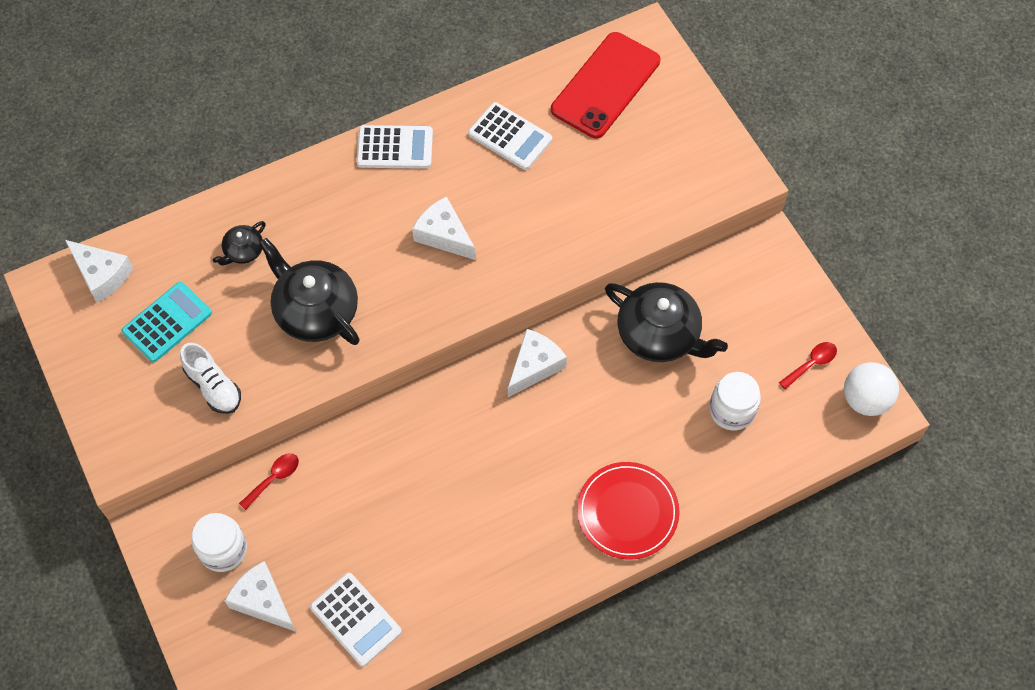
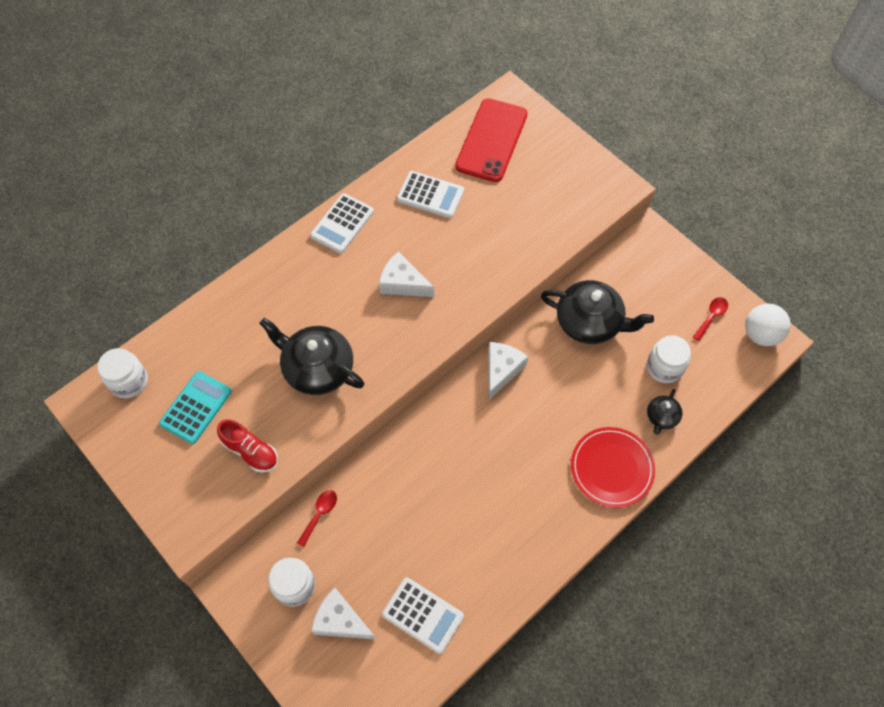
camera: 15 degrees left, 0 degrees up
white cheese [65,240,133,303] -> white jar [98,348,148,398]
white shoe [180,343,241,414] -> red shoe [217,419,278,473]
black teapot [213,221,266,265] -> black teapot moved to [647,389,682,435]
white calculator [356,125,433,169] -> white calculator turned 135 degrees clockwise [310,193,374,253]

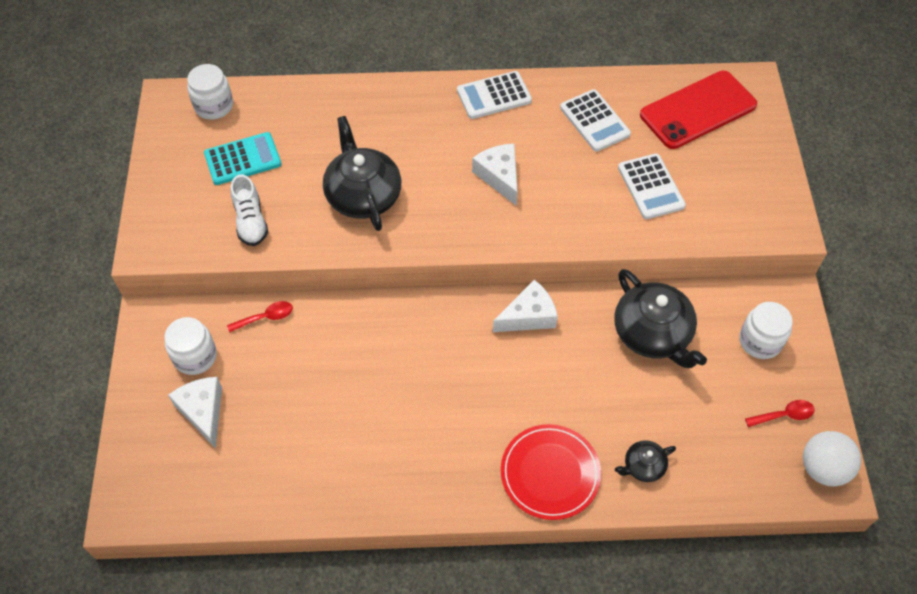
camera: 40 degrees right, 5 degrees down
red shoe [217,419,278,473] -> white shoe [230,174,268,246]
white calculator [382,577,464,654] -> white calculator moved to [618,154,686,219]
white jar [647,335,691,383] -> white jar moved to [739,302,793,359]

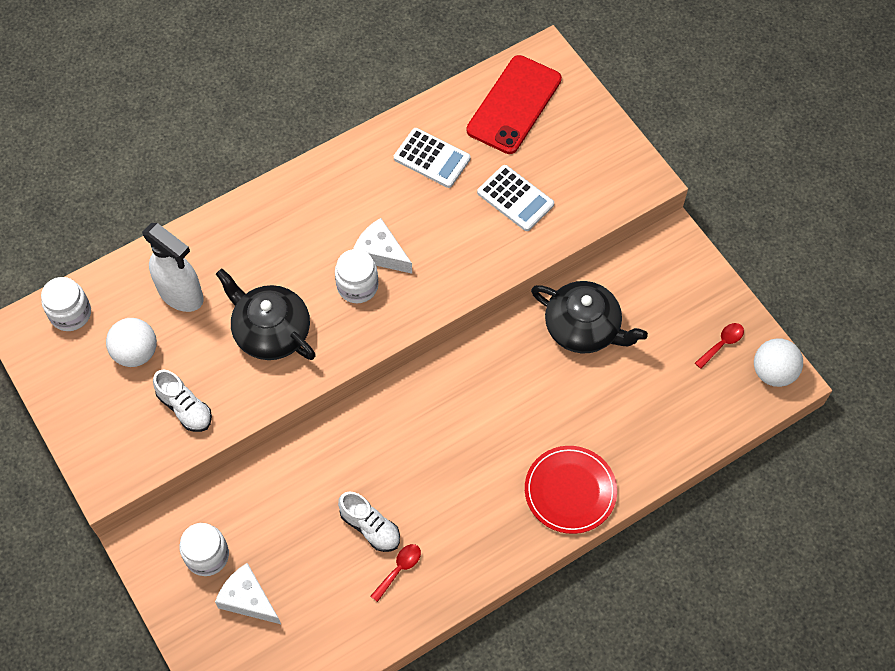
camera: 30 degrees left, 5 degrees up
turquoise calculator [204,132,281,185] -> white ball [106,318,157,367]
red spoon [227,301,293,332] -> red spoon moved to [371,544,421,602]
white calculator [457,71,532,119] -> none
white cheese [493,280,558,332] -> none
black teapot [615,440,676,482] -> none
white jar [739,302,793,359] -> white jar moved to [335,249,378,303]
none -> white spray bottle [142,223,204,312]
none -> white shoe [338,492,400,552]

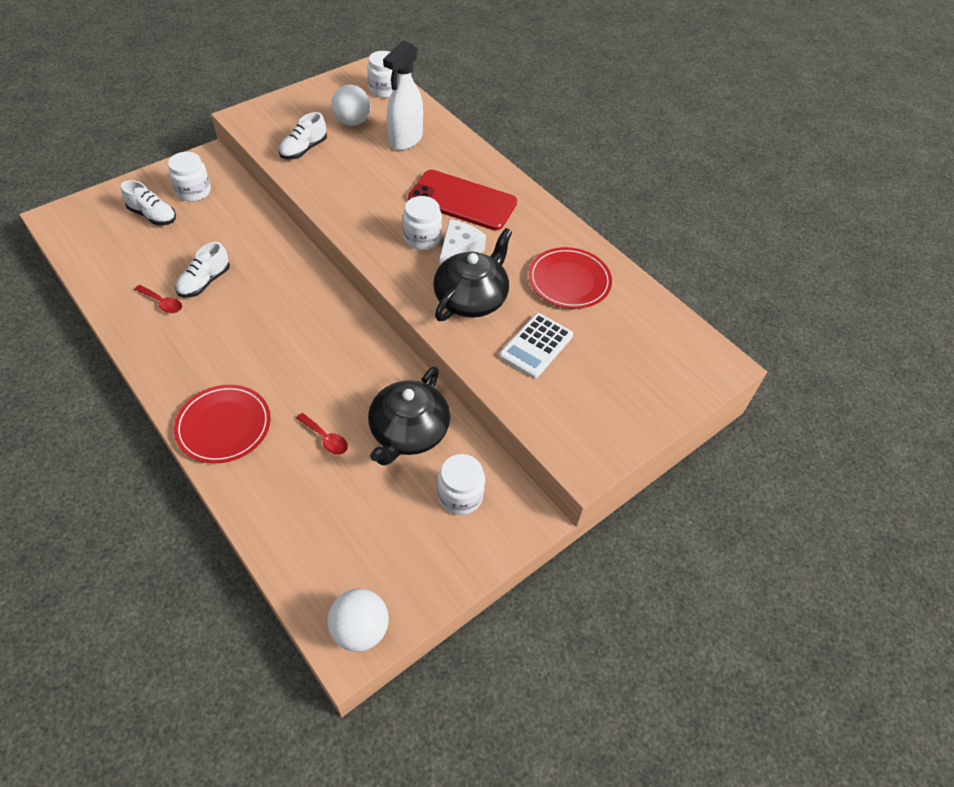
camera: 80 degrees right, 10 degrees down
white cheese [215,563,281,624] -> white shoe [121,180,176,225]
black teapot [216,269,316,360] -> black teapot moved to [433,228,512,321]
white calculator [394,128,471,188] -> red plate [528,247,612,309]
red phone [467,55,562,154] -> red phone moved to [408,170,517,231]
red spoon [695,323,744,369] -> red spoon moved to [296,413,348,455]
none -> white jar [437,454,485,515]

